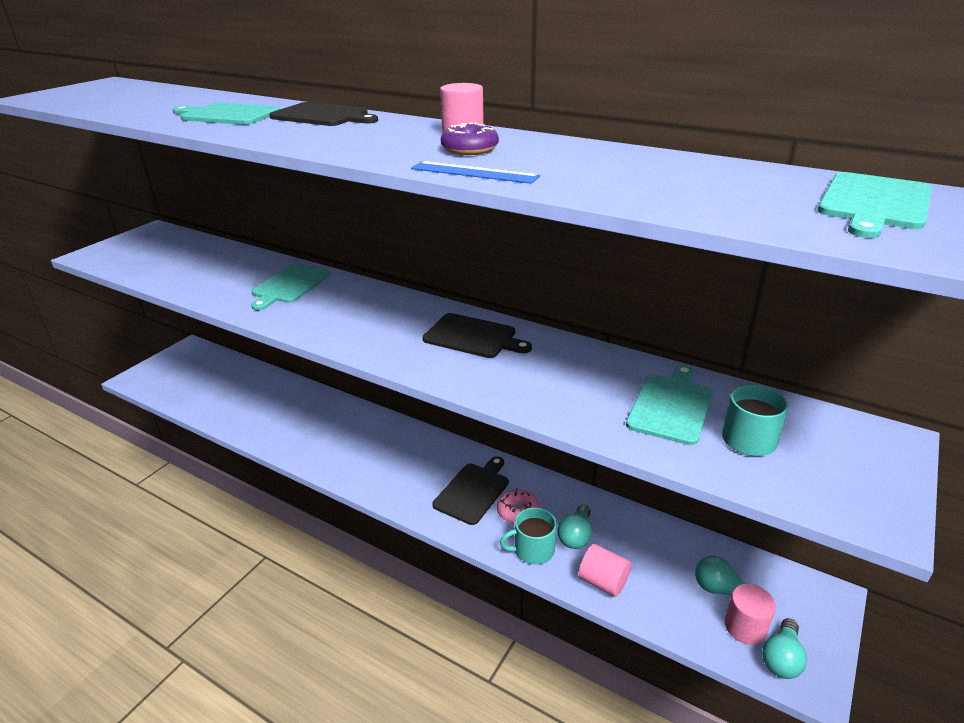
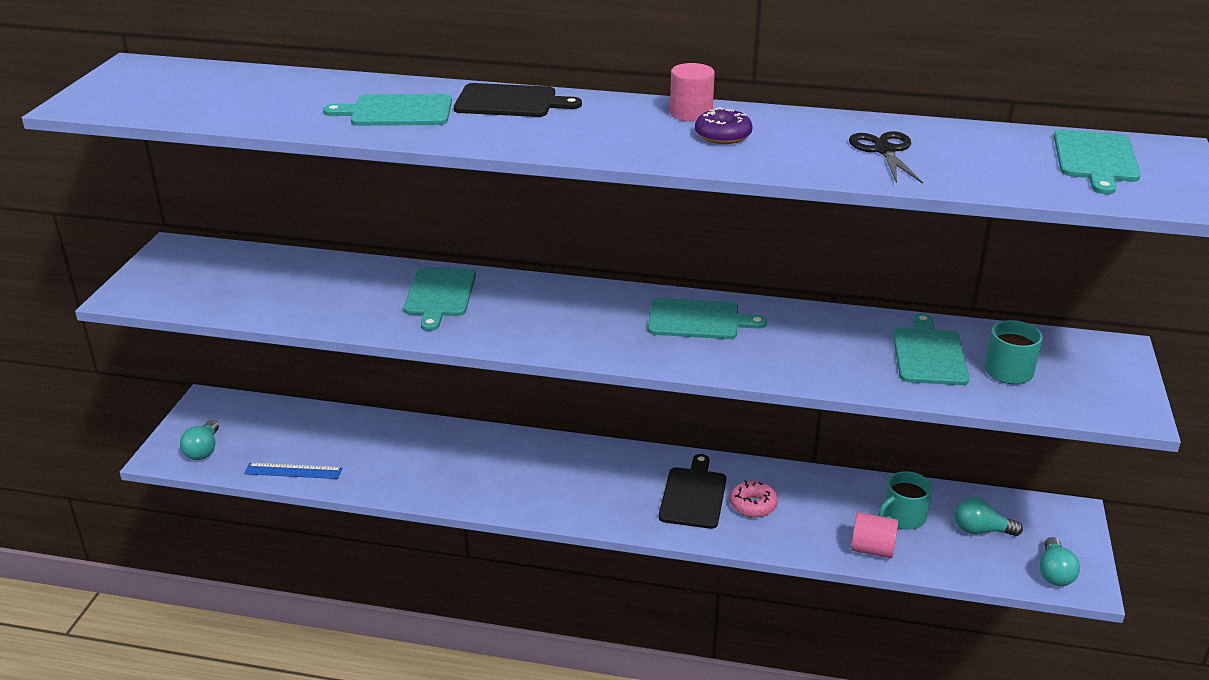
camera: 20 degrees left, 0 degrees up
blue ruler [411,161,540,184] -> blue ruler moved to [244,463,342,479]
black cutting board [422,313,532,358] -> turquoise cutting board [648,298,767,339]
turquoise mug [500,507,556,565] -> turquoise mug moved to [878,471,932,530]
turquoise light bulb [557,504,591,549] -> turquoise light bulb moved to [180,420,219,460]
pink cylinder [725,584,776,645] -> none
none -> black scissors [849,131,923,184]

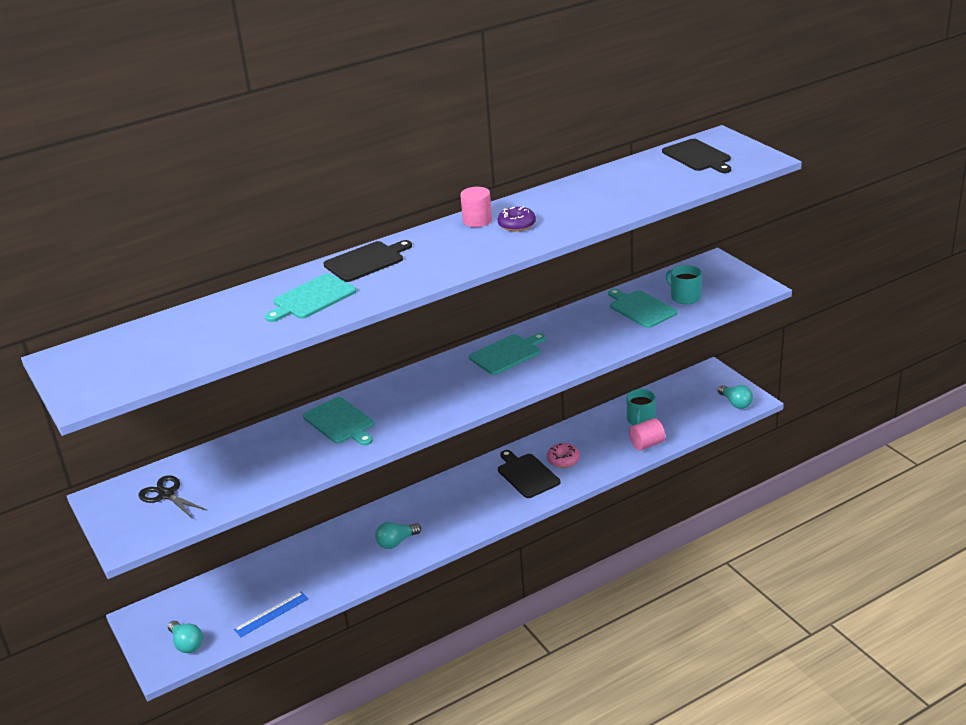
camera: 40 degrees left, 0 degrees up
black scissors [849,131,923,184] -> black scissors moved to [139,475,208,519]
turquoise light bulb [955,497,1023,536] -> turquoise light bulb moved to [375,522,421,549]
turquoise cutting board [1054,129,1141,194] -> black cutting board [662,139,731,173]

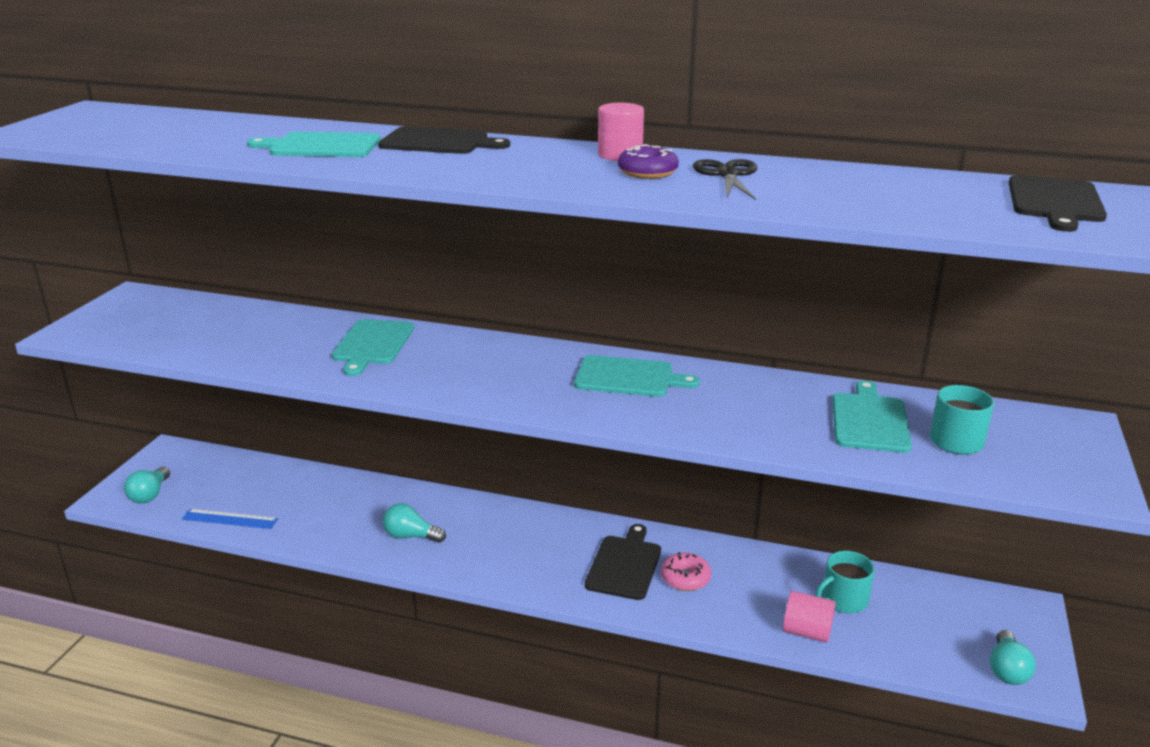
camera: 45 degrees right, 5 degrees down
black scissors [139,475,208,519] -> black scissors moved to [693,159,757,200]

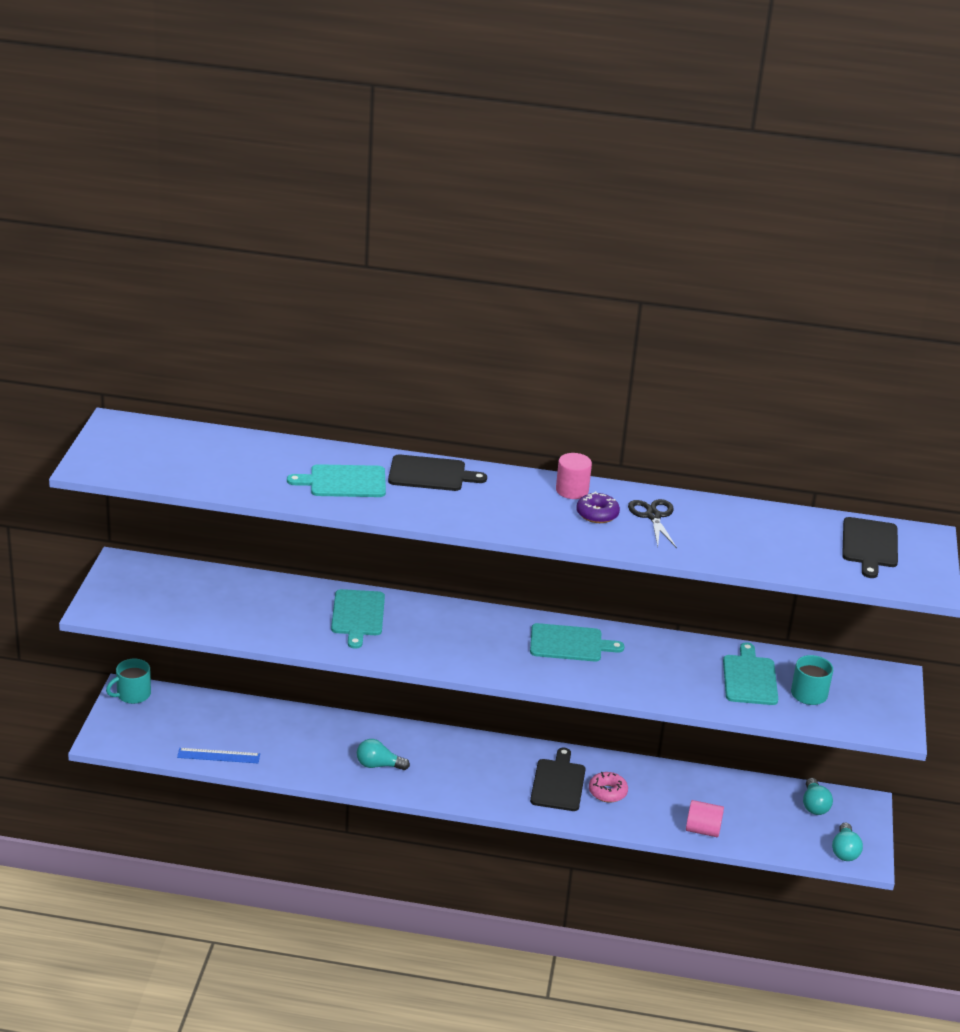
camera: 10 degrees left, 5 degrees up
turquoise light bulb [124,467,170,504] -> turquoise light bulb moved to [803,778,833,815]
turquoise mug [815,551,875,613] -> turquoise mug moved to [106,659,151,704]

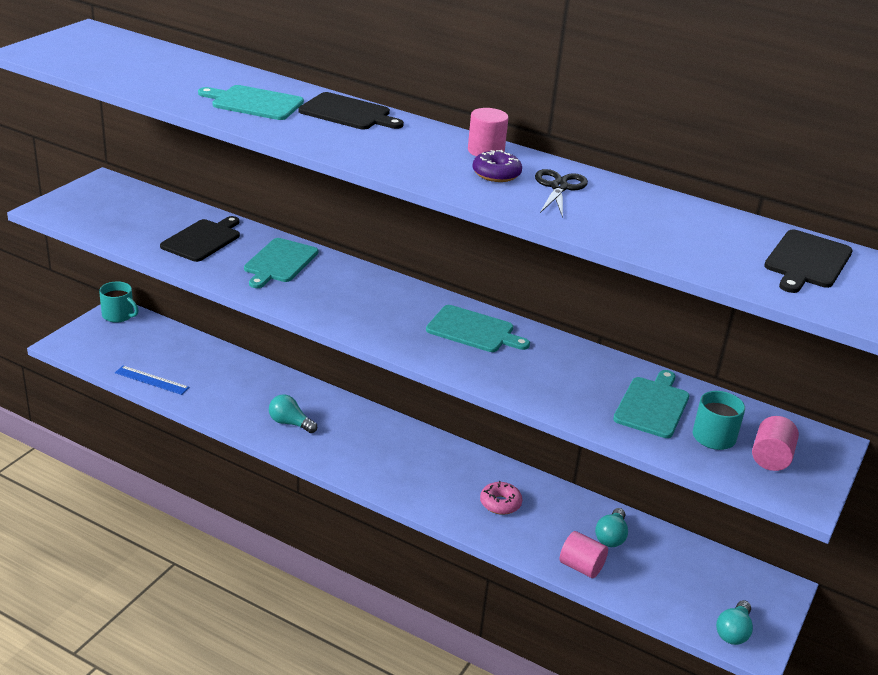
camera: 20 degrees right, 0 degrees up
turquoise mug [106,659,151,704] -> turquoise mug turned 135 degrees counterclockwise [99,281,139,323]
black cutting board [530,748,586,811] -> black cutting board moved to [160,216,240,262]
turquoise light bulb [803,778,833,815] -> turquoise light bulb moved to [595,508,628,547]
none -> pink cylinder [752,416,799,471]

